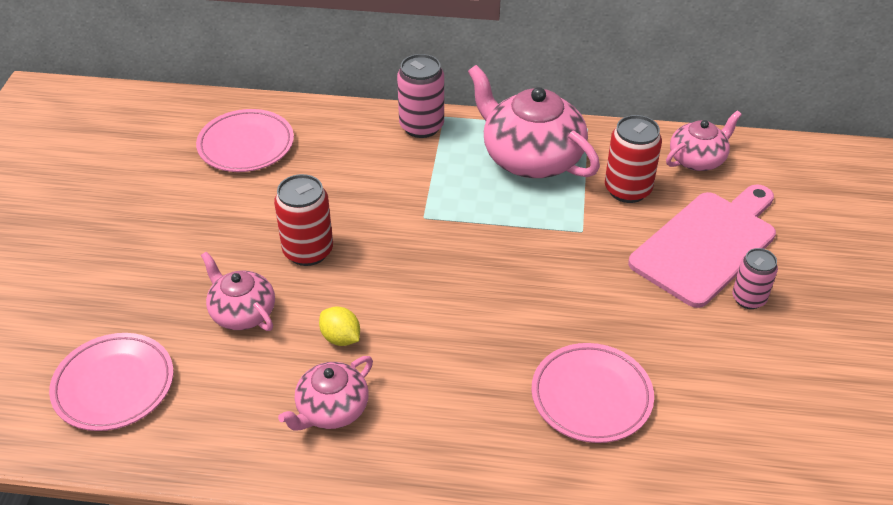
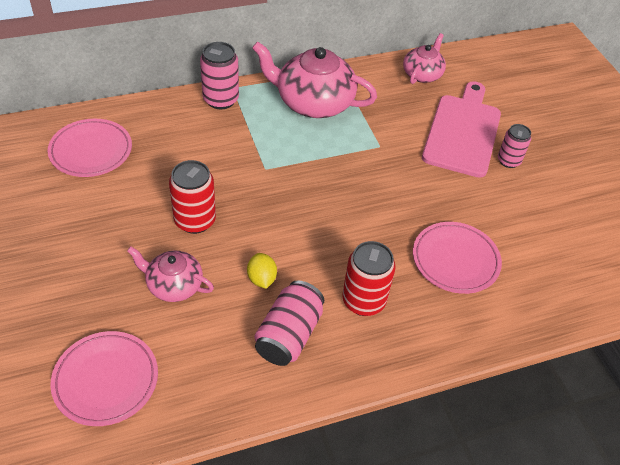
camera: 30 degrees left, 5 degrees up
pink teapot [278,356,373,431] -> pink can [255,280,324,366]
yellow lemon [319,307,360,346] -> yellow lemon turned 60 degrees clockwise [247,253,277,289]
red can [605,115,662,203] -> red can moved to [342,241,396,316]

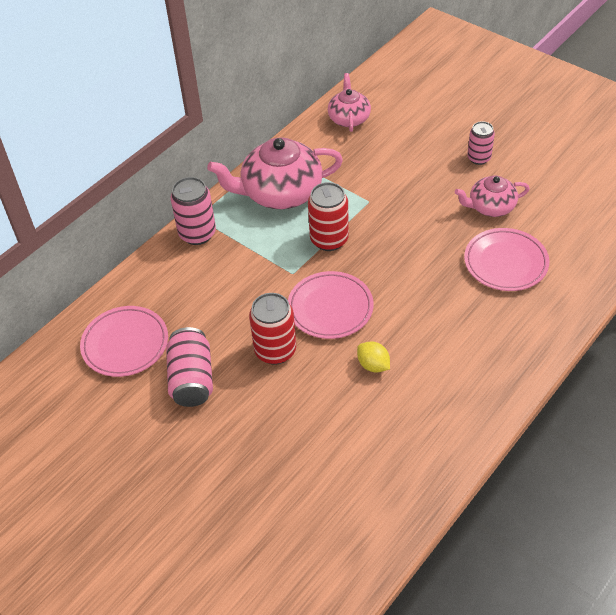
camera: 25 degrees left, 0 degrees up
pink plate [50,331,158,426] -> pink plate moved to [288,271,374,339]
pink teapot [127,246,214,302] -> pink teapot moved to [455,175,530,217]
pink can [255,280,324,366] -> pink can moved to [166,327,213,407]
red can [342,241,396,316] -> red can moved to [308,182,349,251]
pink cutting board [422,81,501,178] -> none

